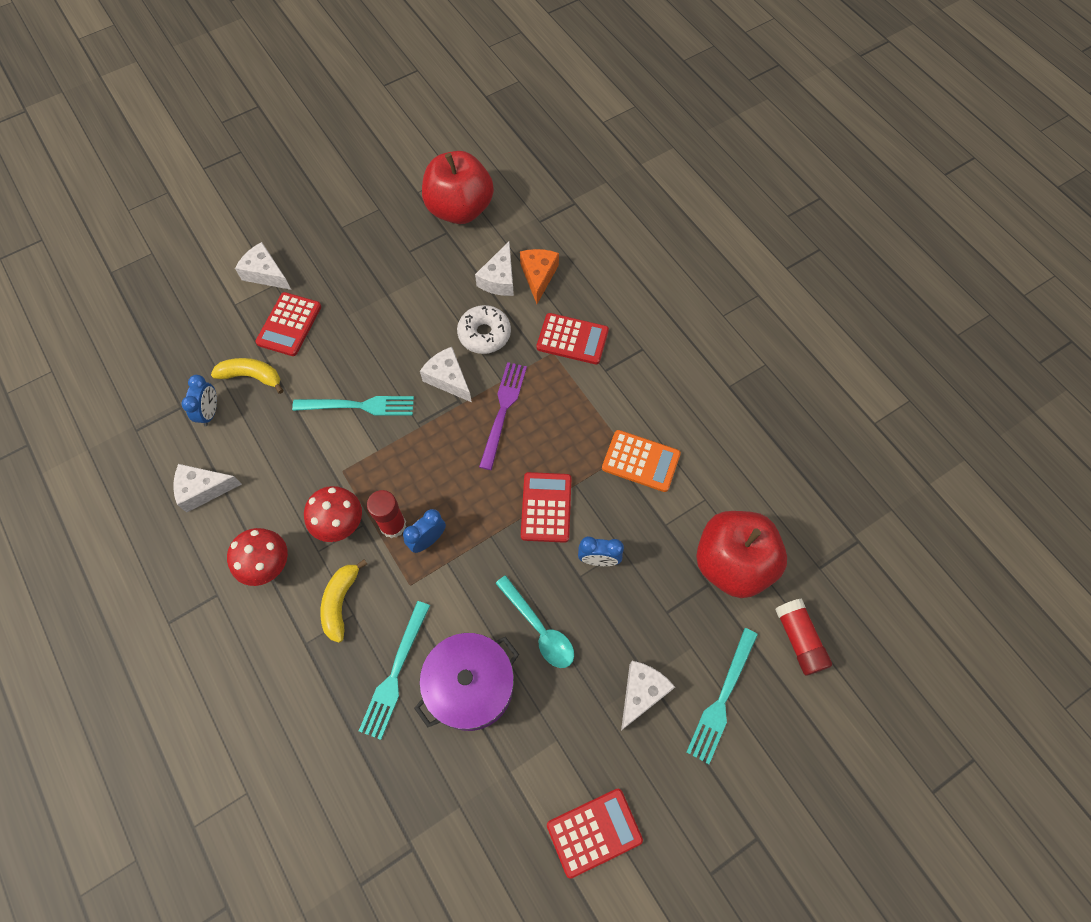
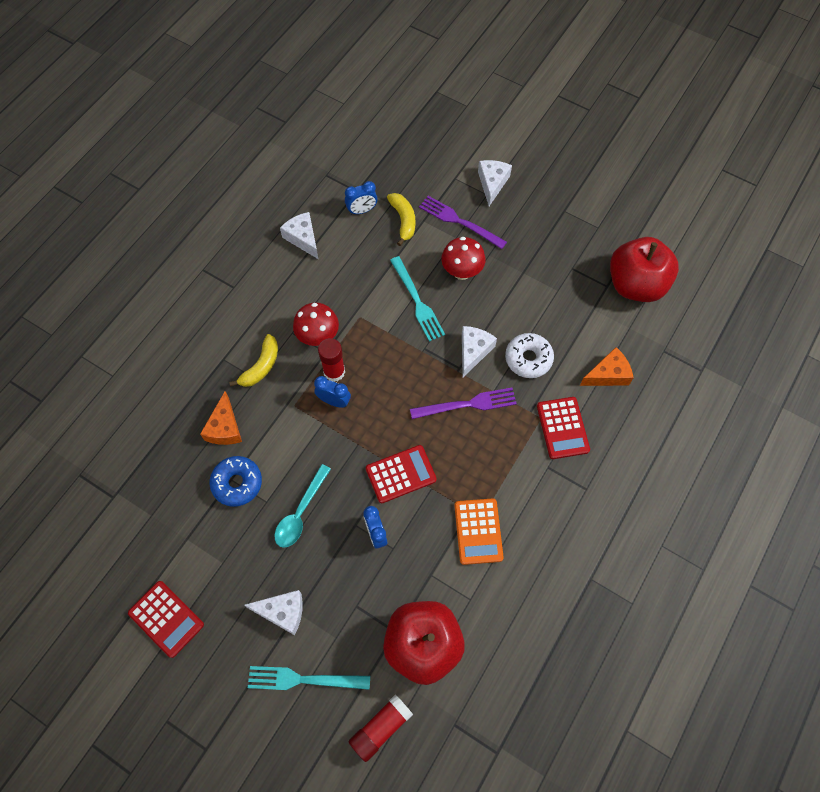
camera: 65 degrees right, 0 degrees up
red mushroom [227,528,288,586] -> red mushroom moved to [441,237,486,280]
red calculator [255,292,321,356] -> purple fork [419,196,507,249]
yellow banana [320,560,367,643] -> yellow banana turned 135 degrees clockwise [229,334,278,387]
turquoise fork [359,601,430,740] -> orange cheese [200,391,242,445]
purple pot [414,633,519,731] -> blue donut [209,456,262,507]
white cheese [475,241,514,296] -> none

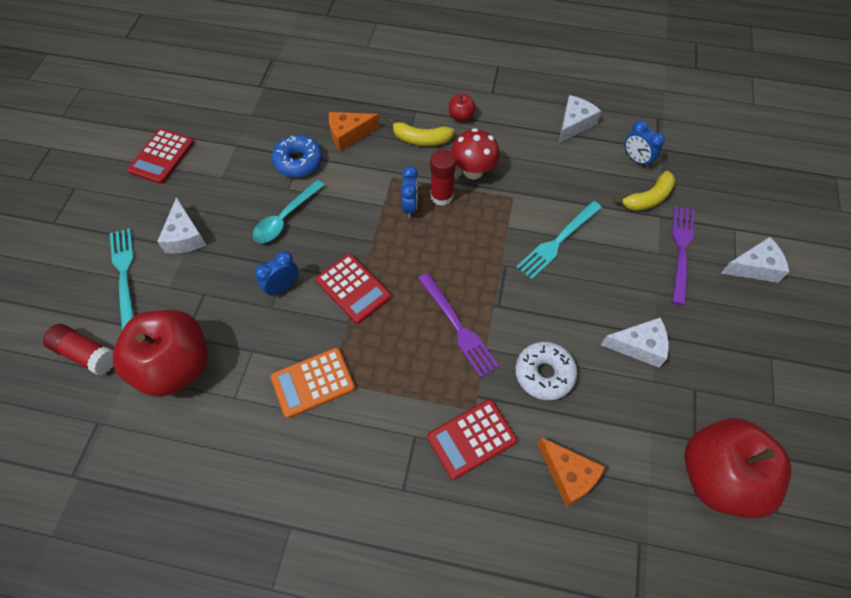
camera: 70 degrees right, 5 degrees down
turquoise spoon [274,464,331,548] -> turquoise spoon turned 60 degrees counterclockwise [253,180,325,243]
red mushroom [441,237,486,280] -> none
white cheese [462,326,497,377] -> white cheese moved to [601,318,669,368]
none -> red apple [449,94,476,122]

